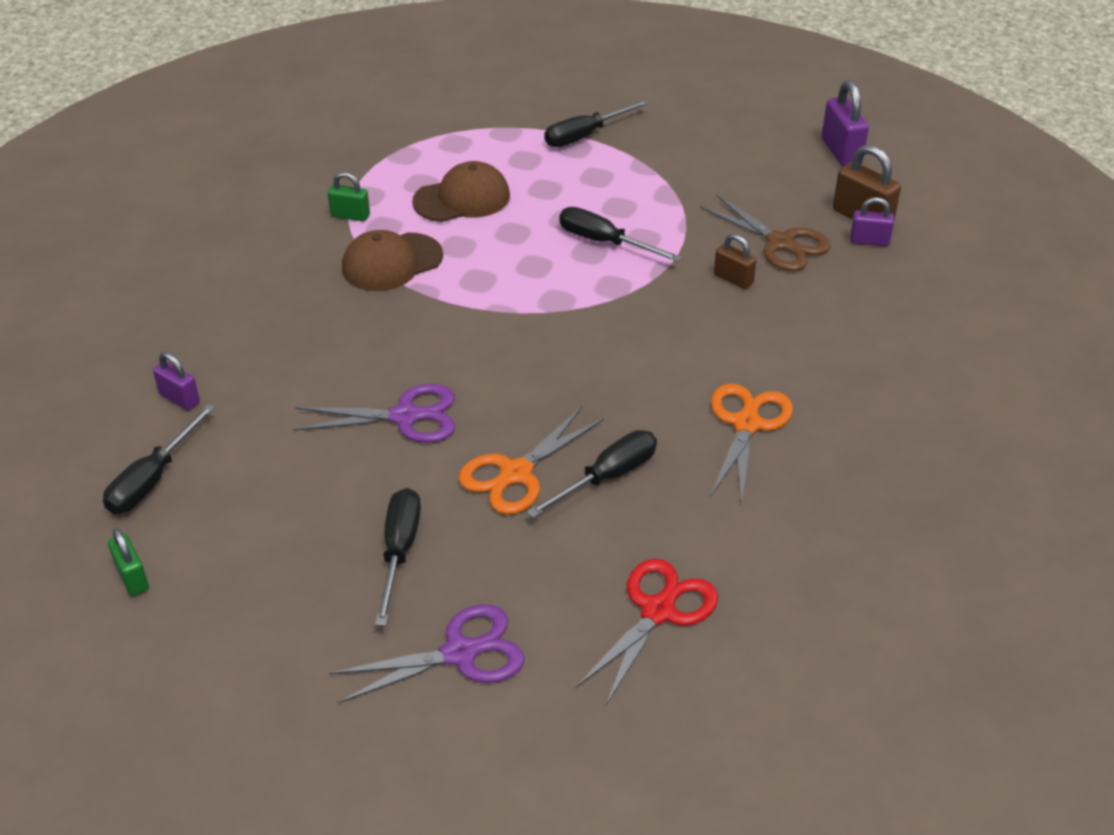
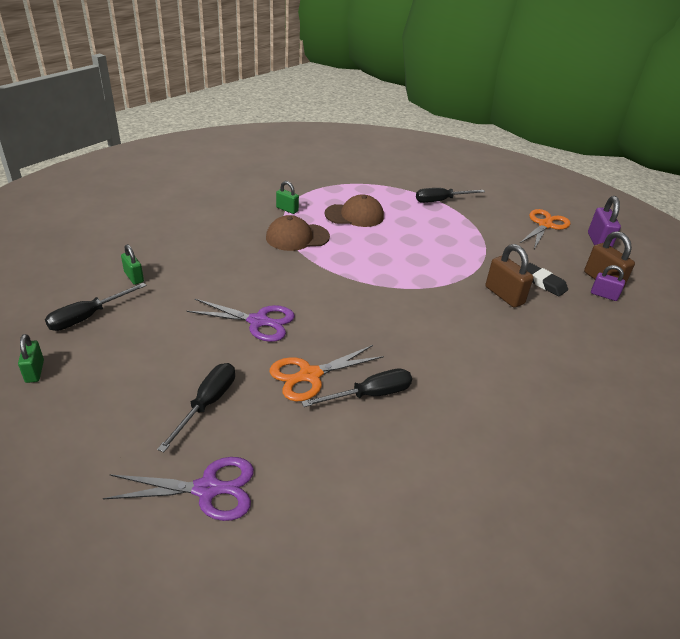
camera: 15 degrees right, 5 degrees down
purple padlock [153,352,200,410] -> green padlock [121,244,144,285]
black screwdriver [559,207,681,262] -> none
red scissors [576,558,718,705] -> none
brown scissors [700,194,830,271] -> black eraser [527,263,568,297]
orange scissors [711,383,793,505] -> orange scissors moved to [519,209,570,249]
brown padlock [714,234,757,289] -> brown padlock [485,244,534,308], size x1.60

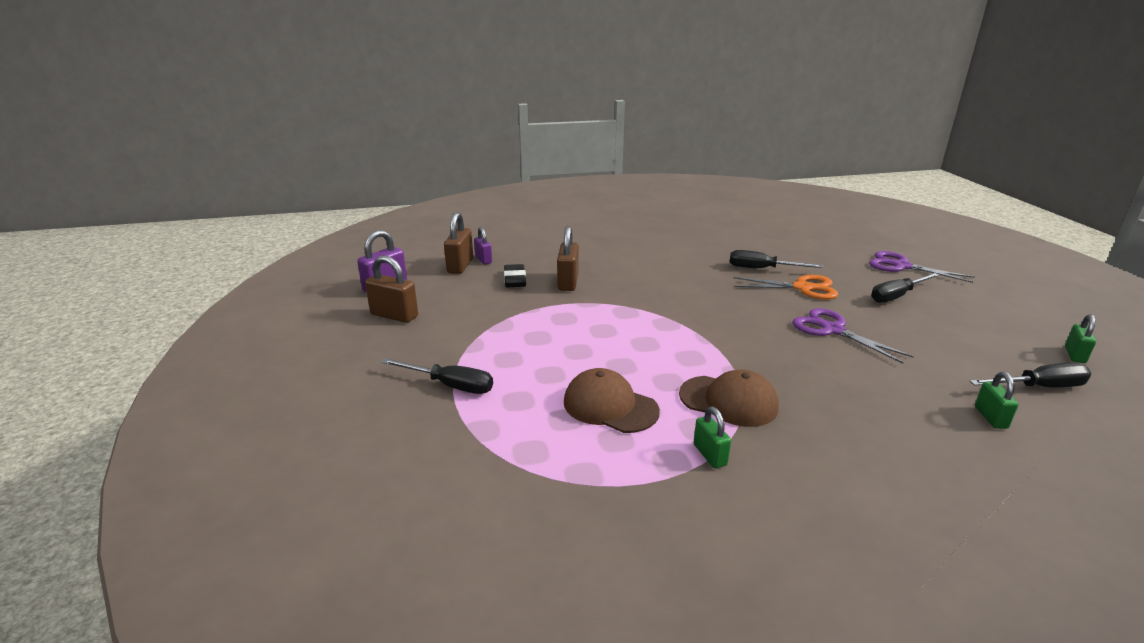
camera: 140 degrees left, 10 degrees down
orange scissors [519,209,570,249] -> brown padlock [365,255,418,323]

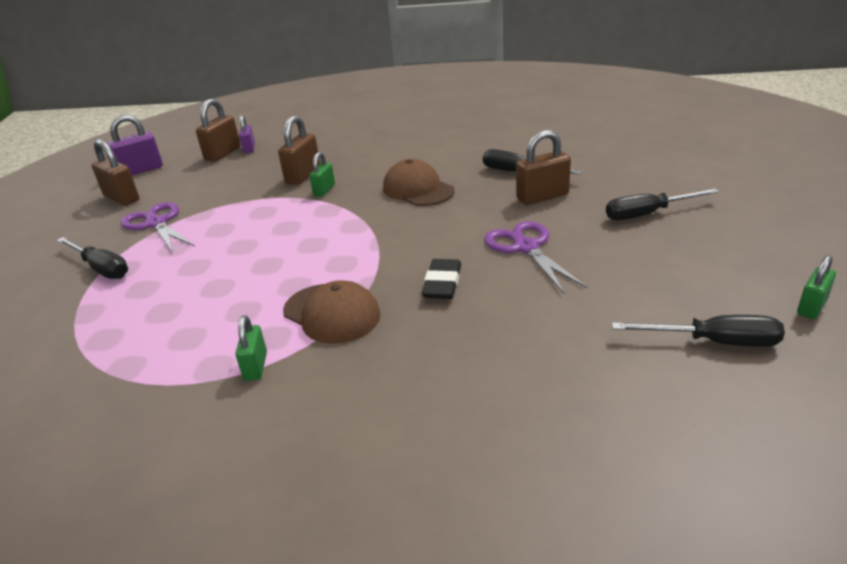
camera: 20 degrees right, 5 degrees up
black eraser [504,264,526,287] -> black eraser moved to [422,259,461,299]
brown cap [564,368,660,433] -> brown cap moved to [383,159,455,206]
orange scissors [733,275,838,300] -> brown padlock [516,130,571,205]
purple scissors [869,251,975,283] -> purple scissors moved to [121,202,195,253]
green padlock [975,372,1019,429] -> green padlock moved to [309,152,335,197]

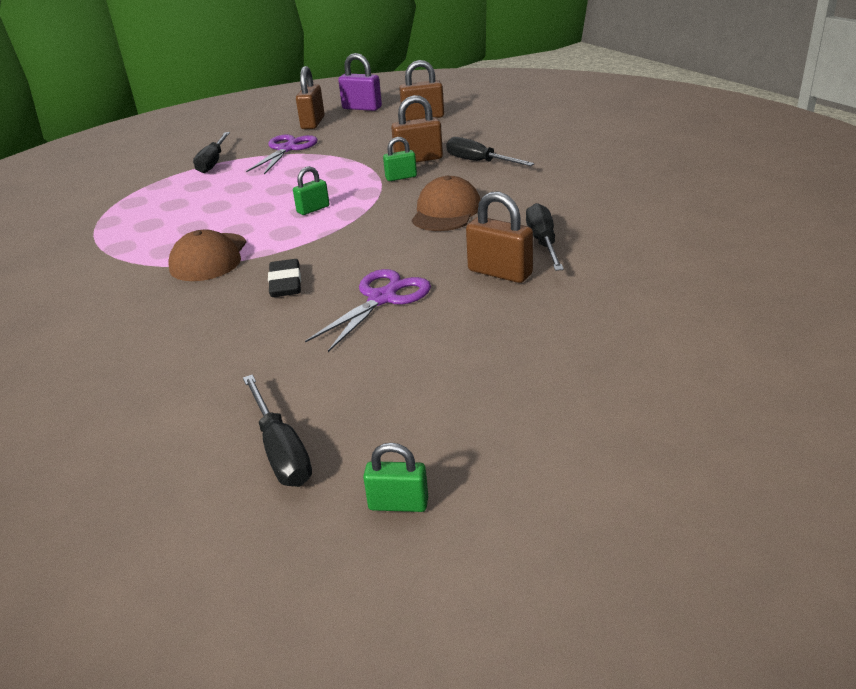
camera: 55 degrees right, 0 degrees up
green padlock [235,315,267,381] -> green padlock moved to [293,166,330,215]
purple padlock [239,115,255,153] -> none
black eraser [422,259,461,299] -> black eraser turned 75 degrees counterclockwise [268,259,301,297]
black screwdriver [606,188,719,220] -> black screwdriver moved to [446,137,534,166]

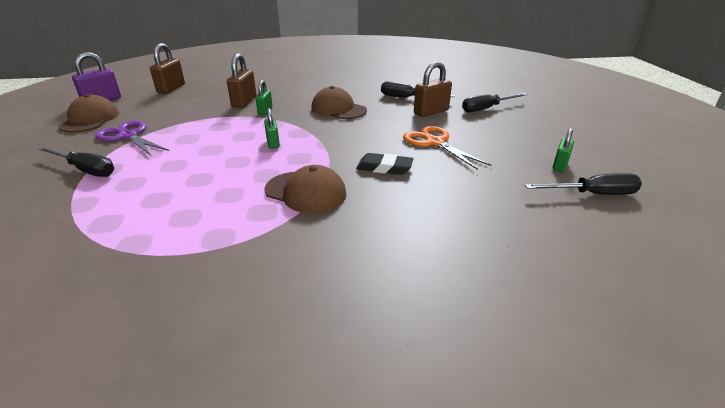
camera: 70 degrees left, 0 degrees up
brown padlock [296,66,325,129] -> brown cap [58,94,119,133]
purple scissors [305,269,431,352] -> orange scissors [403,126,492,170]
green padlock [363,443,428,512] -> green padlock moved to [553,128,574,172]
black screwdriver [446,137,534,166] -> black screwdriver moved to [462,93,527,112]

